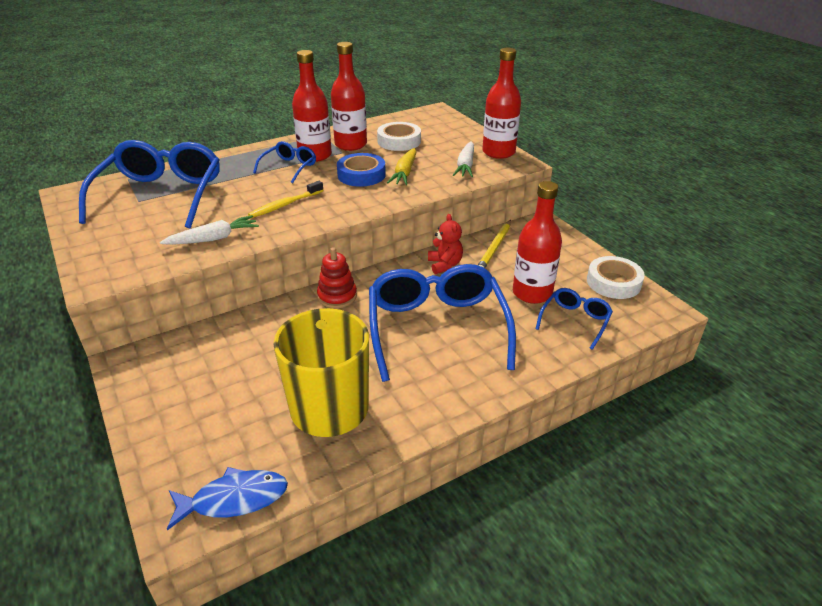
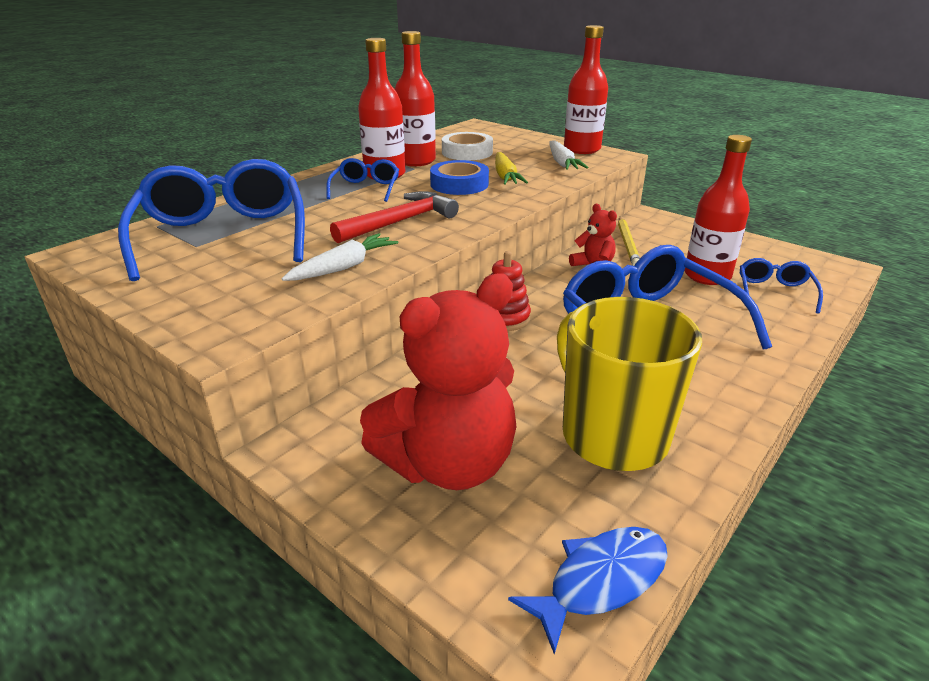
camera: 20 degrees left, 5 degrees down
yellow toothbrush [248,181,324,218] -> red hammer [330,191,459,243]
white tape [587,256,645,299] -> none
none -> red teddy bear [360,273,516,490]

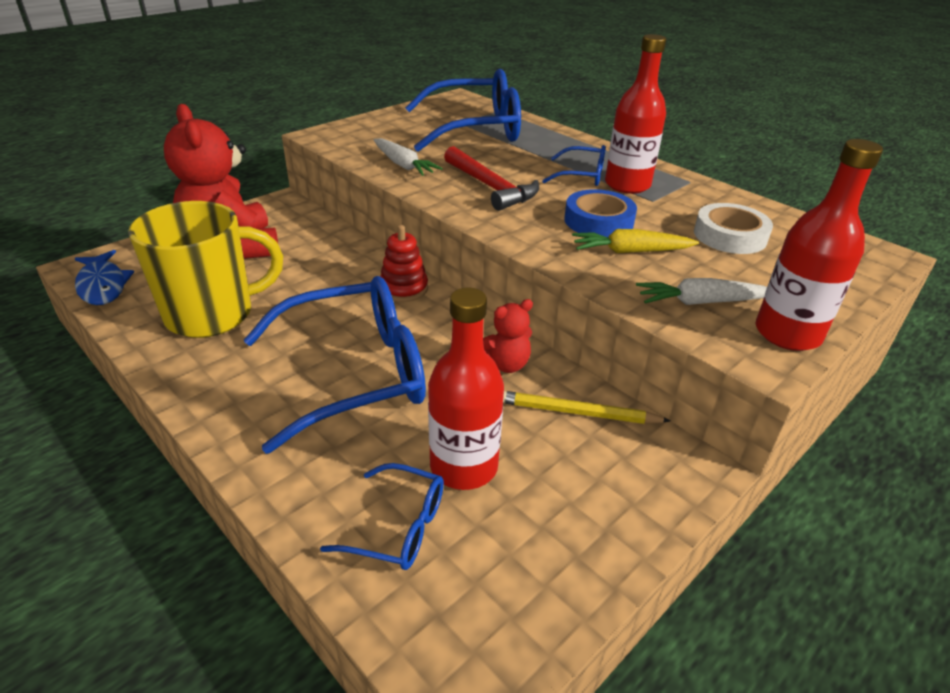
camera: 95 degrees right, 5 degrees up
red bottle [395,31,436,166] -> none

